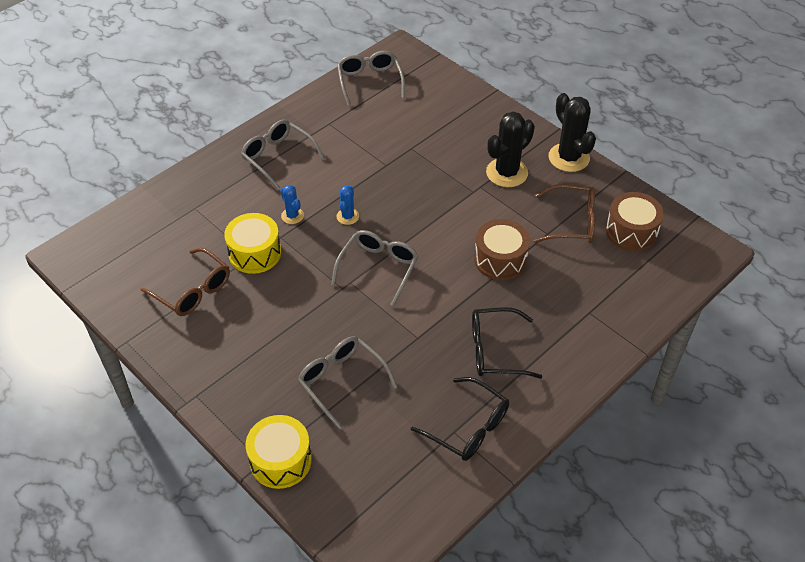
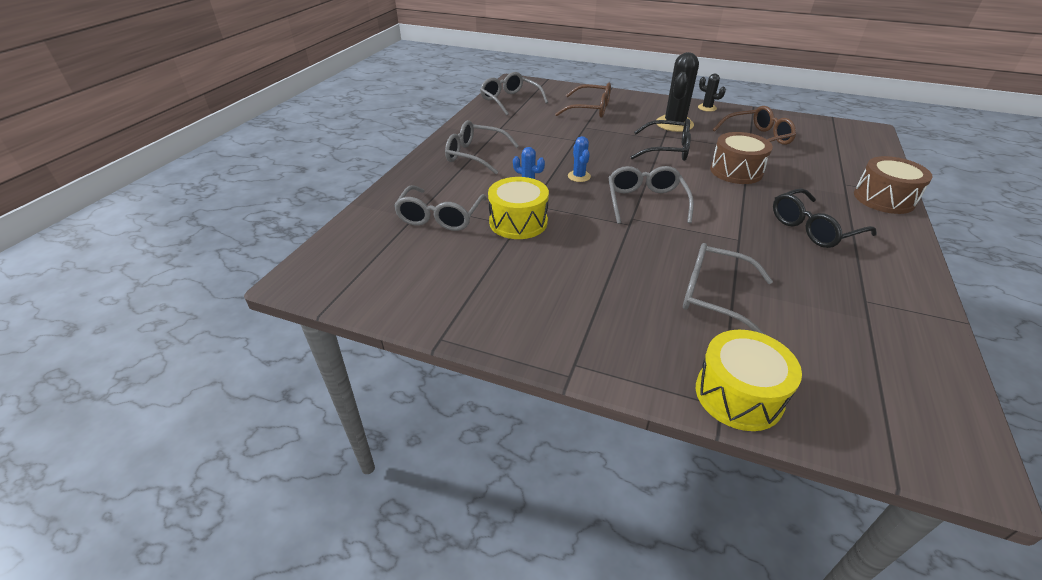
camera: 25 degrees left, 10 degrees down
brown glasses [141,248,230,316] -> brown glasses moved to [555,83,611,118]
black glasses [411,377,509,461] -> black glasses moved to [631,119,691,161]
black cactus [548,93,596,172] -> black cactus [698,74,726,112], size x0.52
brown drum [606,192,664,251] -> brown drum moved to [854,156,933,214]
none -> grey glasses [394,185,487,231]

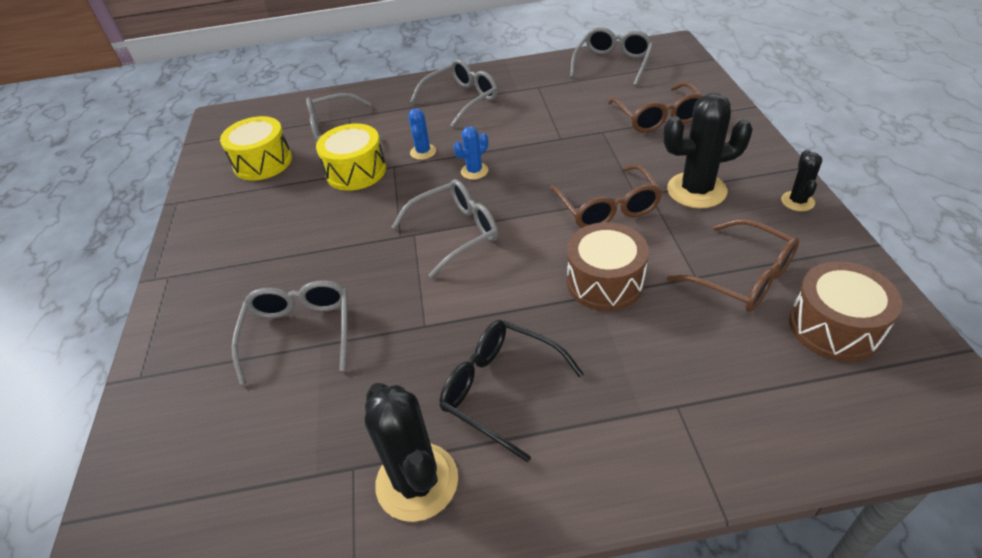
camera: 65 degrees right, 5 degrees up
grey glasses [445,120,519,174] -> grey glasses turned 60 degrees clockwise [410,59,498,127]
black glasses [631,119,691,161] -> brown glasses [550,164,662,228]
yellow drum [696,330,802,431] -> yellow drum moved to [220,116,292,181]
brown drum [854,156,933,214] -> brown drum moved to [789,261,902,362]
none -> black cactus [365,383,458,522]

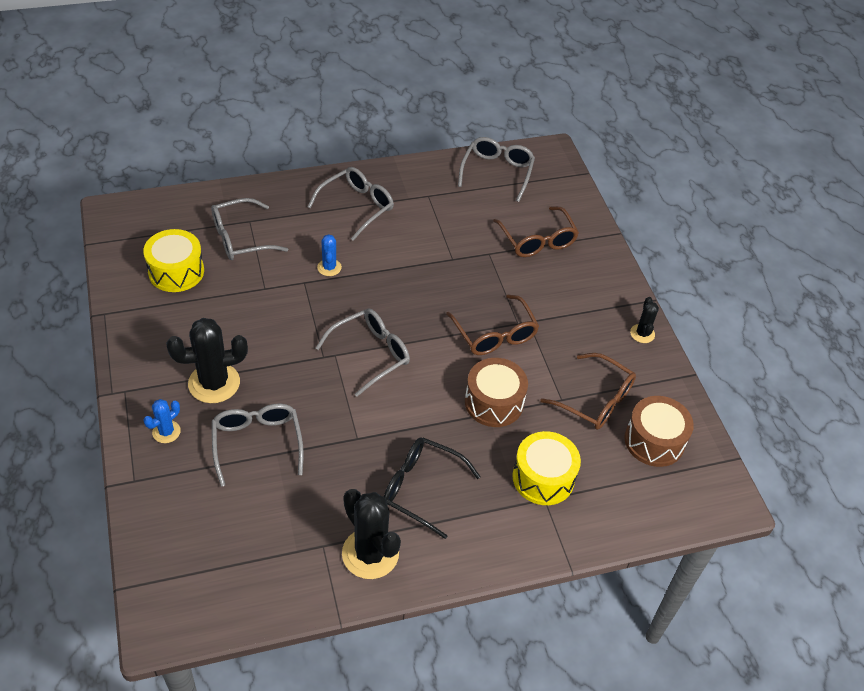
camera: 15 degrees left, 5 degrees up
yellow drum [316,124,386,191] -> yellow drum moved to [513,431,581,505]
blue cactus [454,126,488,180] -> blue cactus moved to [143,399,181,443]
black cactus [663,93,753,208] -> black cactus moved to [166,318,248,403]

